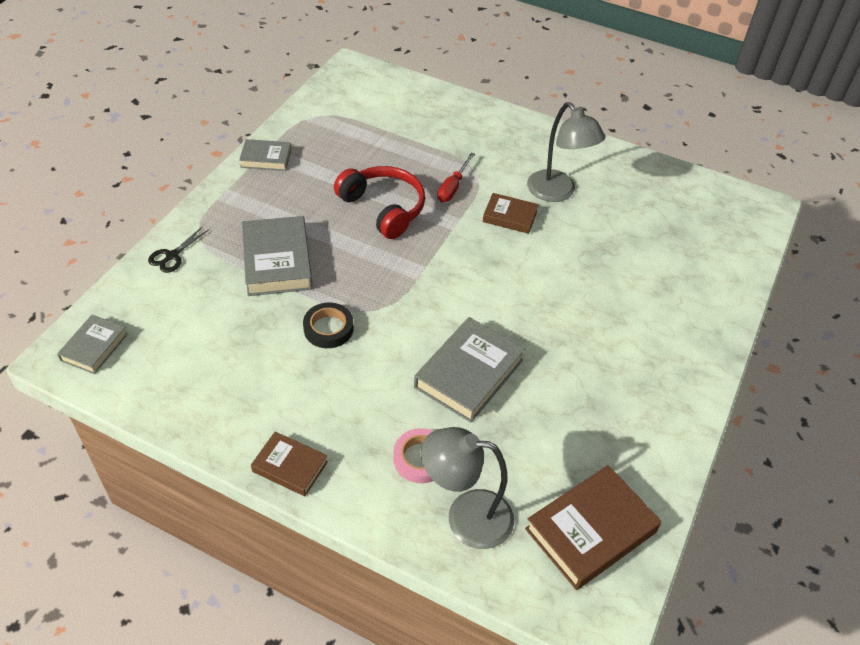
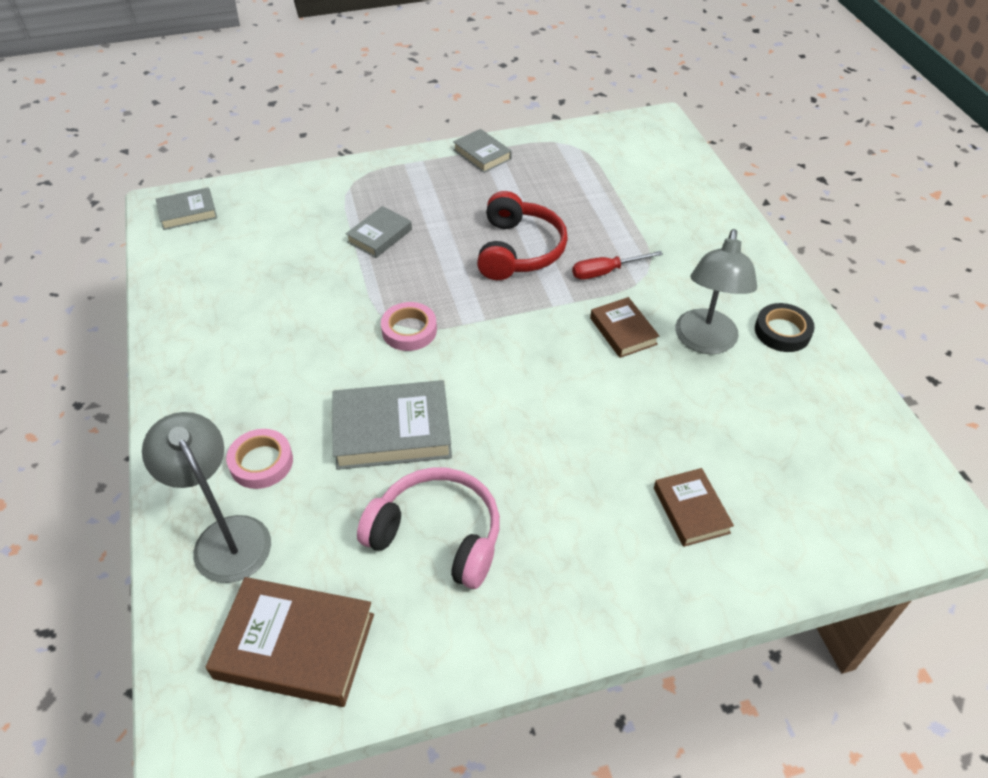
camera: 50 degrees right, 0 degrees up
black scissors [148,226,208,273] -> none
grey book [242,216,313,296] -> grey book [346,206,412,258], size x0.59
brown book [251,432,328,496] -> brown book moved to [654,468,734,547]
black tape [303,303,353,348] -> black tape moved to [755,303,815,352]
none -> pink headphones [357,467,500,589]
none -> pink tape [381,302,437,351]

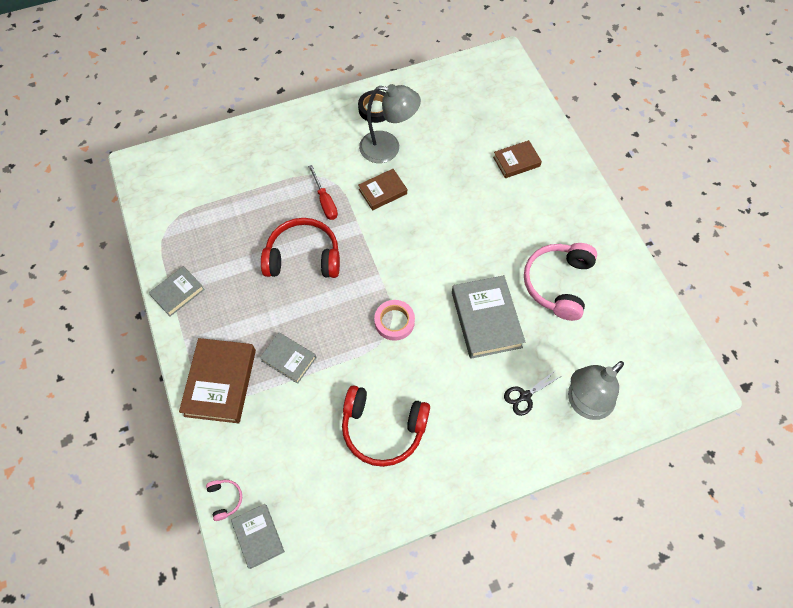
camera: 95 degrees left, 15 degrees up
brown book [206,577,374,707] -> brown book moved to [179,338,256,423]
pink tape [226,429,293,489] -> black scissors [504,369,560,416]
none -> pink headphones [206,480,242,521]
none -> red headphones [342,385,430,467]

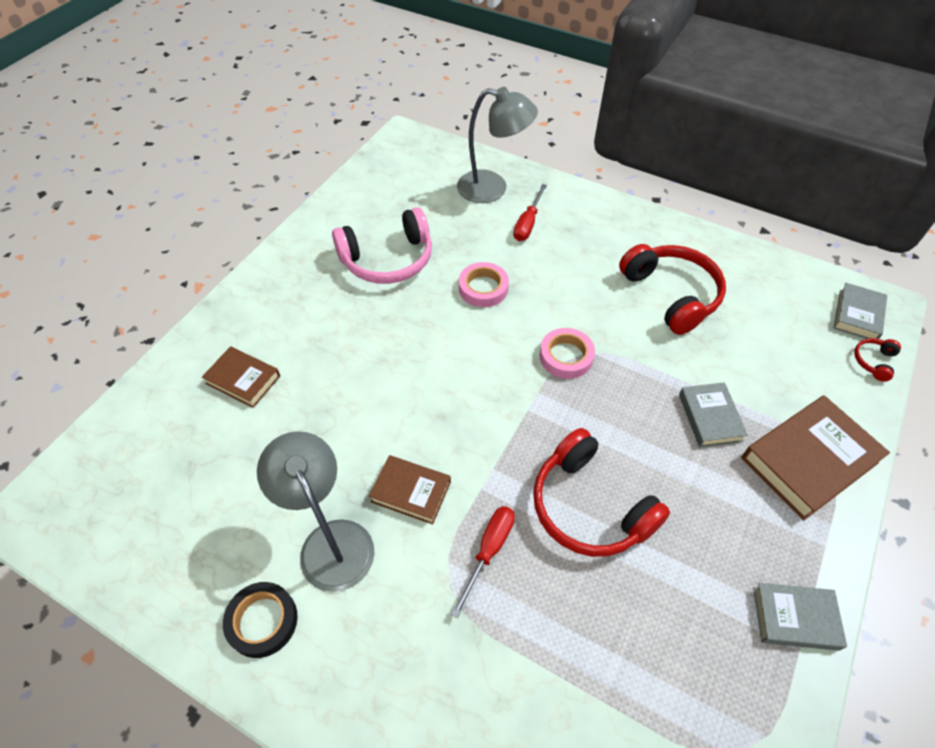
camera: 130 degrees left, 10 degrees down
pink headphones [206,480,242,521] -> red headphones [854,338,901,382]
grey book [452,275,525,359] -> pink tape [459,262,509,307]
black scissors [504,369,560,416] -> red screwdriver [513,184,547,241]

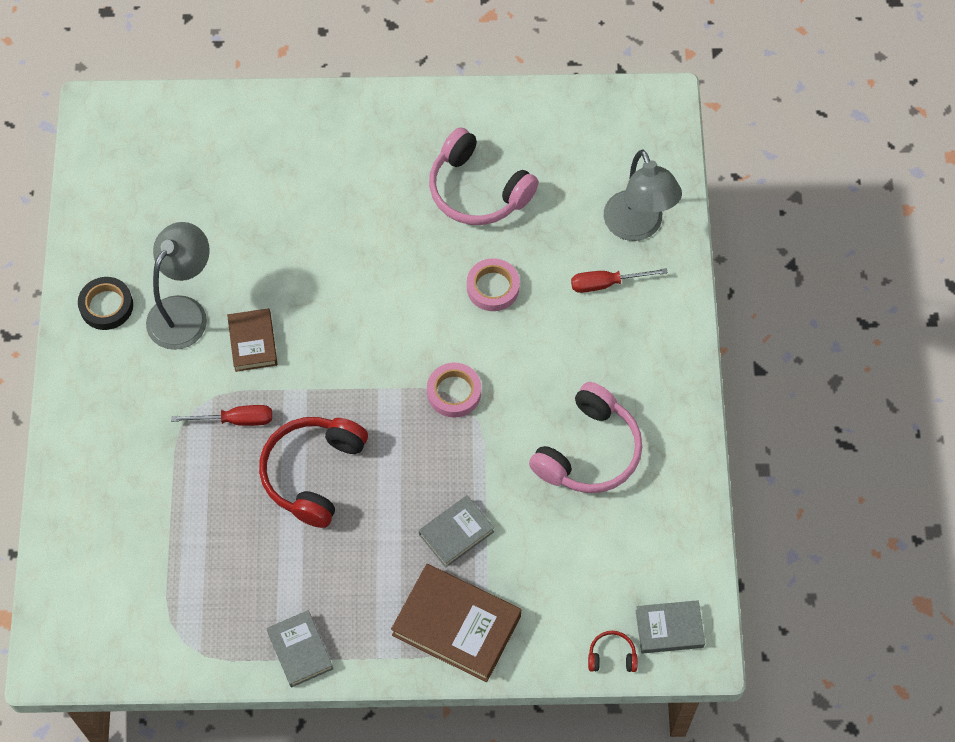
camera: 60 degrees right, 10 degrees up
brown book [202,346,280,408] -> none
red headphones [619,244,726,335] -> pink headphones [529,382,642,493]

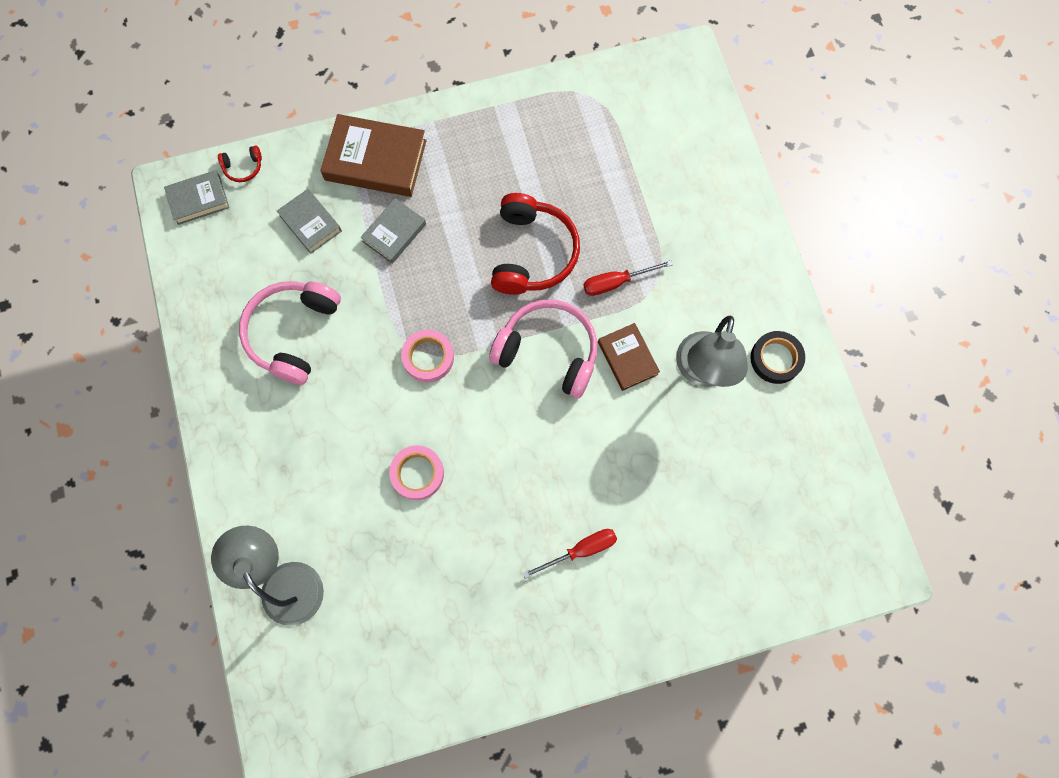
camera: 165 degrees right, 10 degrees up
grey book [267,610,333,688] -> grey book moved to [277,189,342,254]
pink headphones [429,127,539,225] -> pink headphones moved to [489,299,597,398]
red screwdriver [571,268,668,293] -> red screwdriver moved to [523,529,617,579]

